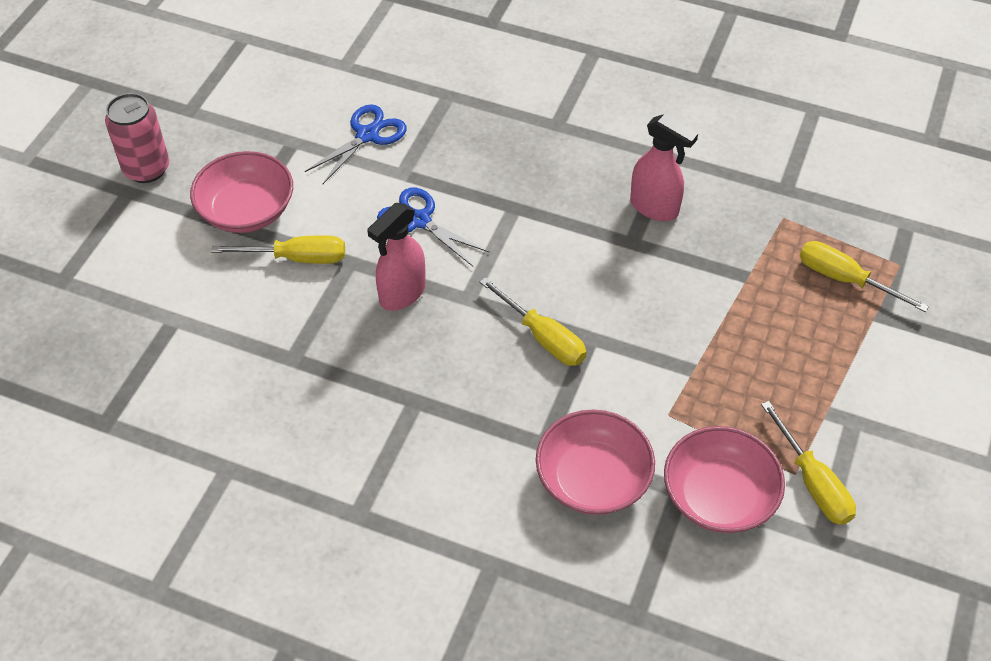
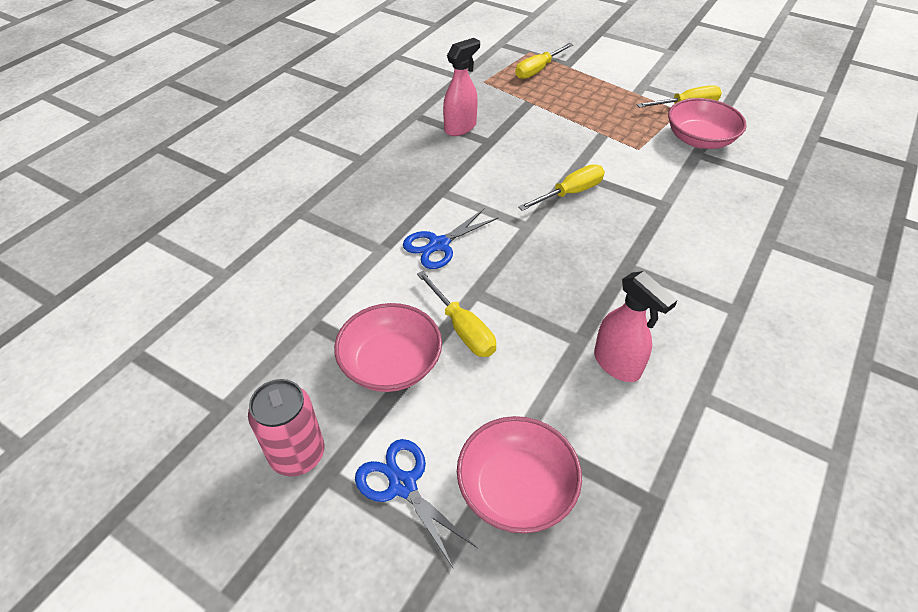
camera: 80 degrees left, 5 degrees down
yellow screwdriver [211,235,345,264] -> yellow screwdriver turned 135 degrees clockwise [417,271,496,357]
blue scissors [305,104,407,184] -> blue scissors moved to [355,439,477,567]
pink spray bottle [367,203,426,311] -> pink spray bottle moved to [594,271,677,382]
pink bowl [536,409,655,515] -> pink bowl moved to [457,416,582,533]

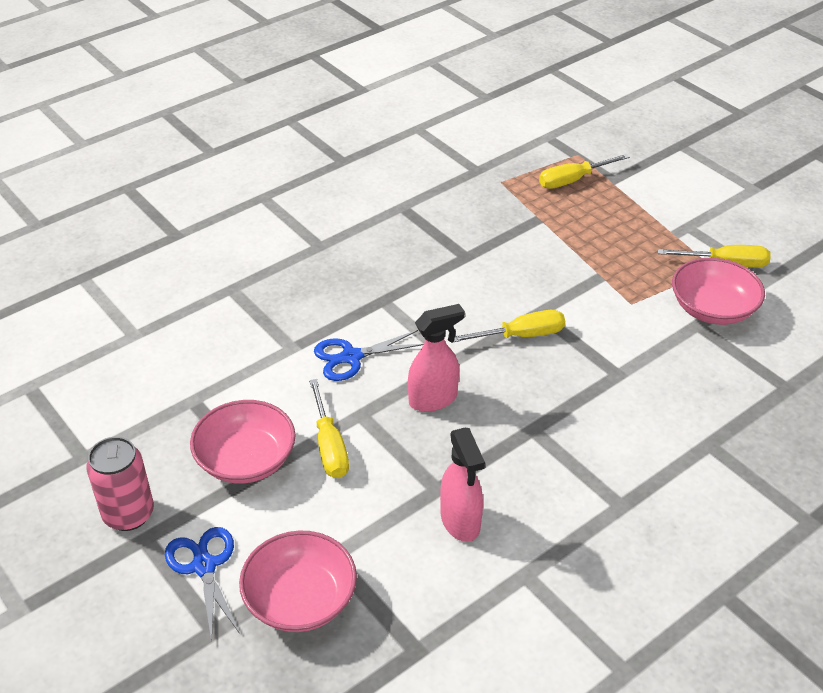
camera: 20 degrees right, 5 degrees down
pink spray bottle [443,38,480,136] -> pink spray bottle moved to [408,304,465,412]

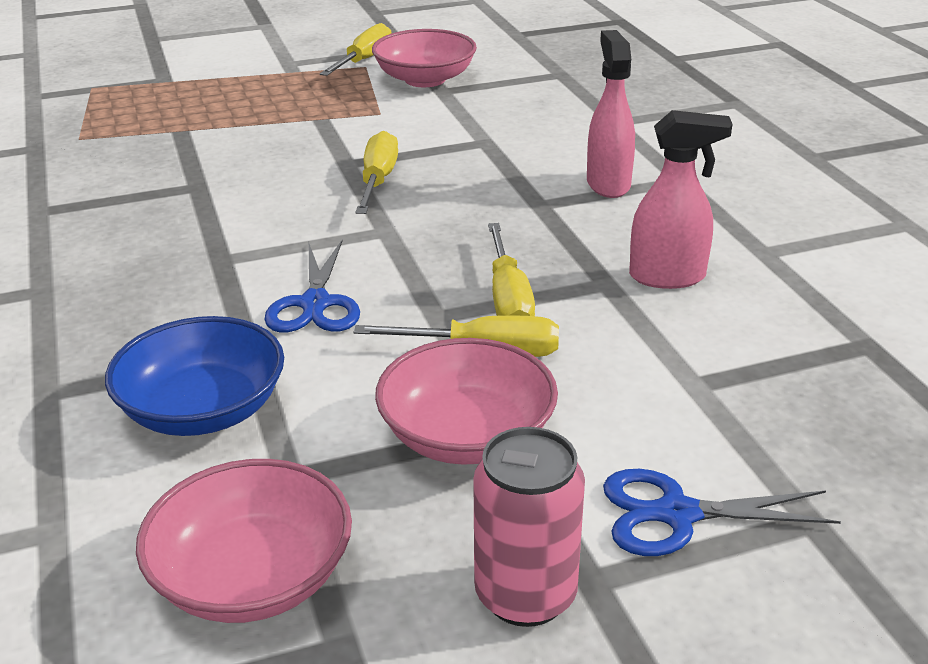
camera: 70 degrees left, 10 degrees down
pink bowl [239,531,357,632] -> pink bowl moved to [136,459,352,623]
pink spray bottle [408,304,465,412] -> pink spray bottle moved to [587,30,635,198]
yellow screwdriver [539,154,630,189] -> yellow screwdriver moved to [488,223,535,316]
none -> blue bowl [105,316,284,436]

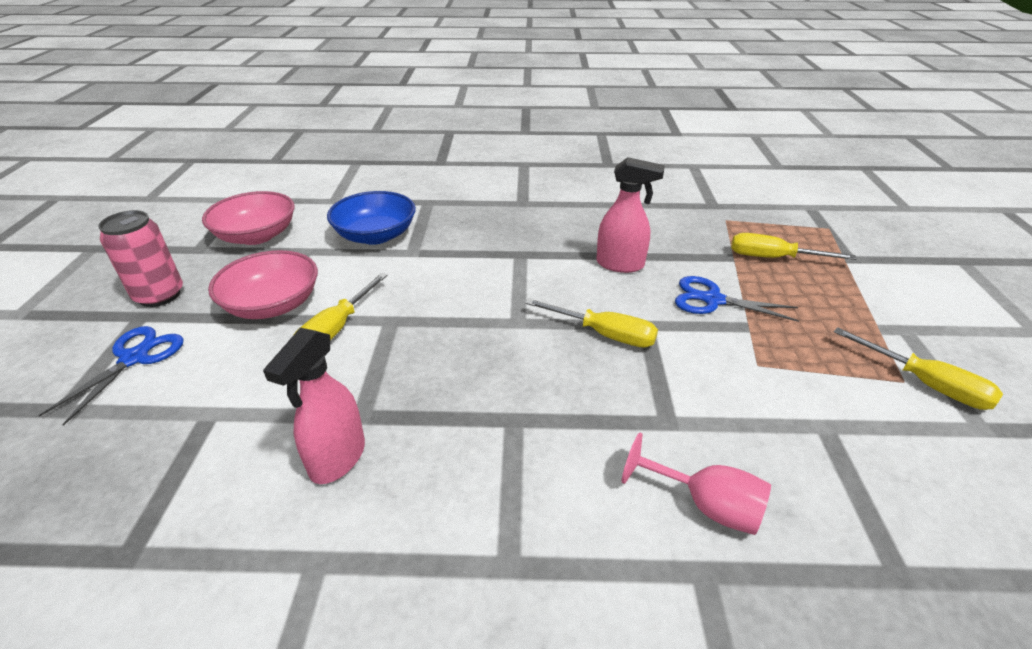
camera: 110 degrees right, 5 degrees up
blue scissors [264,240,360,332] -> blue scissors moved to [675,276,799,322]
pink bowl [372,29,477,87] -> none
yellow screwdriver [488,223,535,316] -> yellow screwdriver moved to [731,233,856,260]
pink spray bottle [587,30,635,198] -> pink spray bottle moved to [596,157,665,273]
none -> pink goblet [622,432,771,535]

